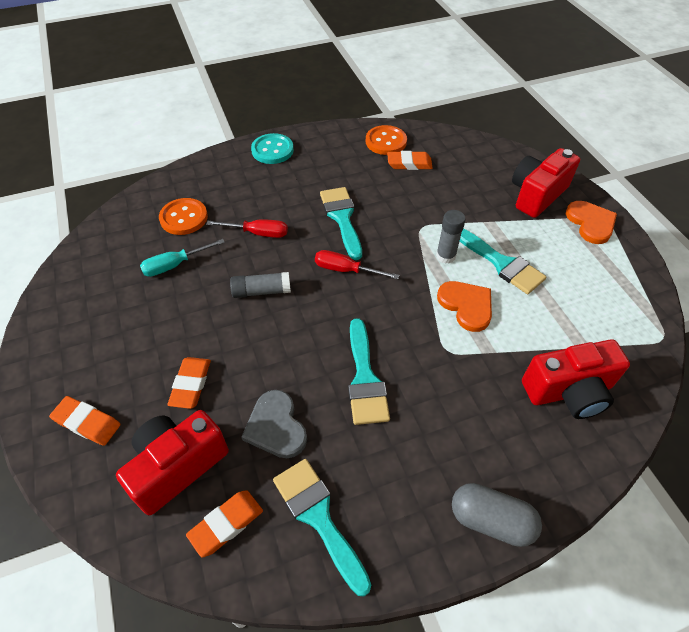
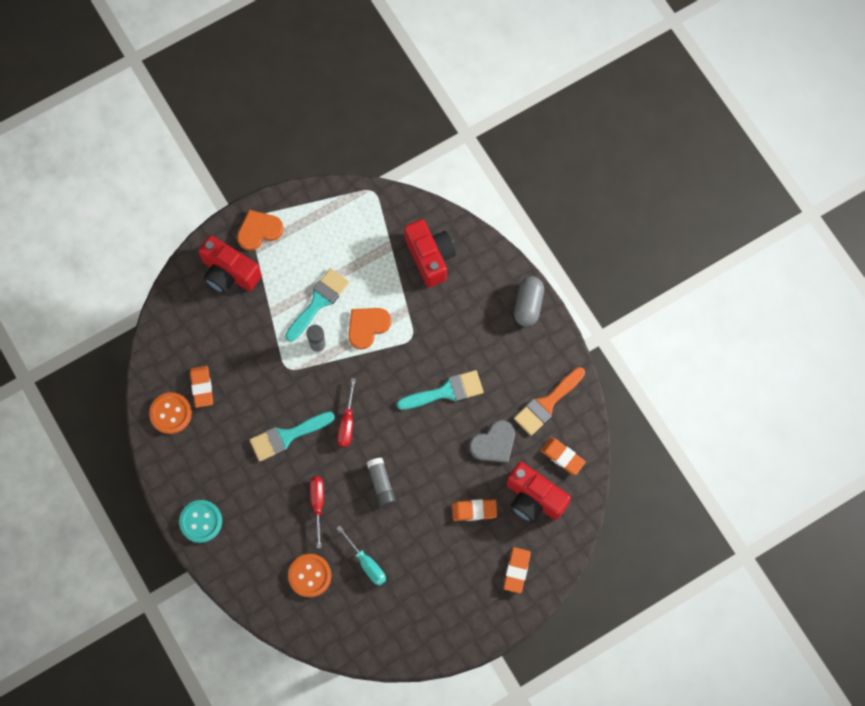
camera: 100 degrees left, 20 degrees up
turquoise brush [273,459,371,596] -> orange brush [514,367,585,436]

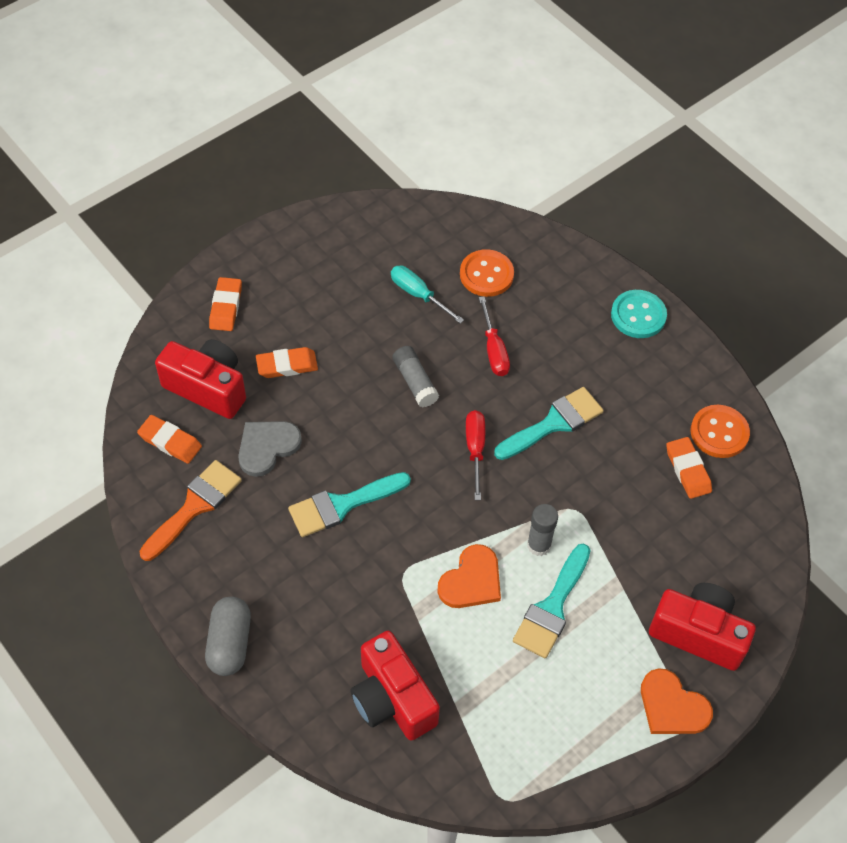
camera: 170 degrees right, 15 degrees down
orange heart [237,210,284,251] -> orange heart turned 75 degrees clockwise [641,668,713,734]

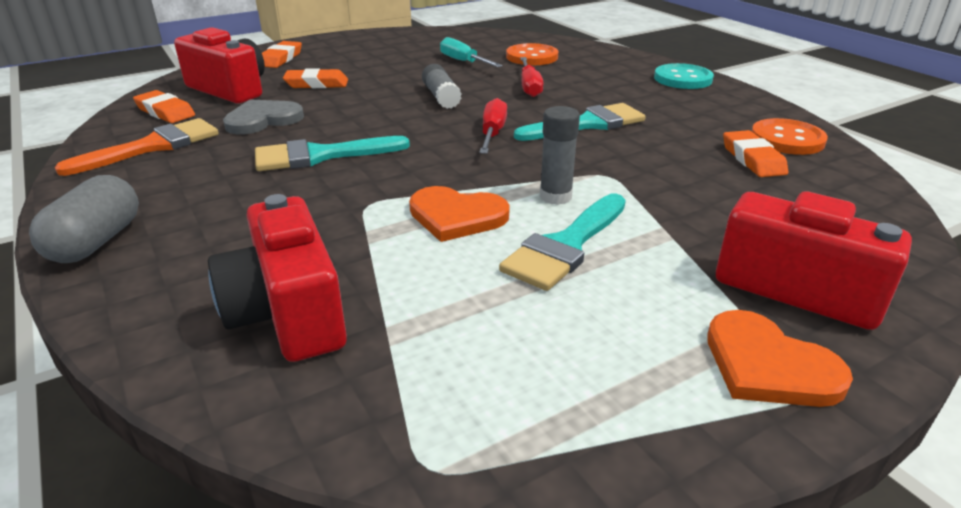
camera: 10 degrees right, 25 degrees down
orange heart [437,544,501,608] -> orange heart turned 60 degrees clockwise [409,186,510,242]

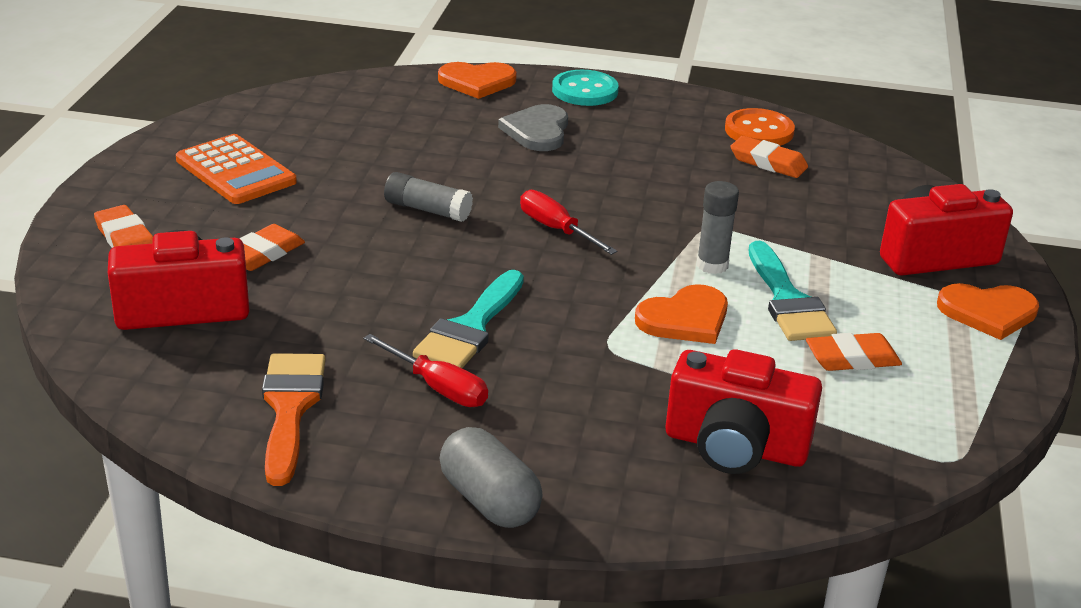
camera: 50 degrees left, 0 degrees up
orange eraser [133,90,195,123] -> orange eraser moved to [806,333,902,371]
grey heart [223,99,304,134] -> grey heart moved to [498,104,568,151]
turquoise screwdriver [440,37,503,67] -> none
orange button [506,43,558,65] -> none
turquoise brush [514,103,646,141] -> none
red screwdriver [520,57,544,97] -> red screwdriver moved to [363,334,488,407]
none -> orange calculator [176,134,297,204]
none -> orange heart [438,62,517,99]

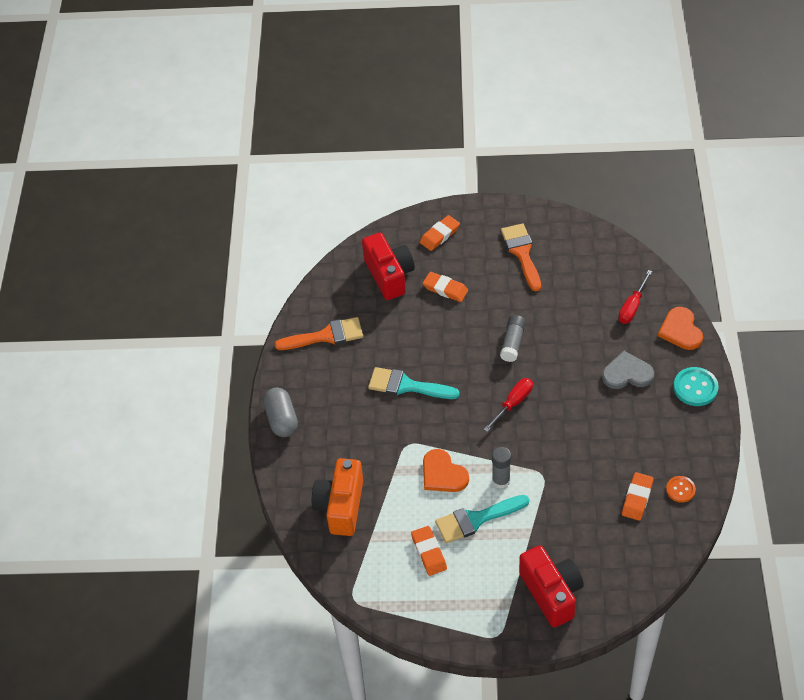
camera: 85 degrees right, 20 degrees up
orange calculator [176,134,297,204] -> orange brush [501,223,541,291]
red screwdriver [363,334,488,407] -> red screwdriver moved to [619,270,652,324]
grey capsule [440,427,543,528] -> grey capsule turned 60 degrees counterclockwise [263,387,298,437]
red camera [665,349,822,474] -> orange camera [312,458,363,536]
orange button [725,108,795,146] -> orange button [666,476,696,503], size x0.63
orange heart [937,283,1039,340] -> none

